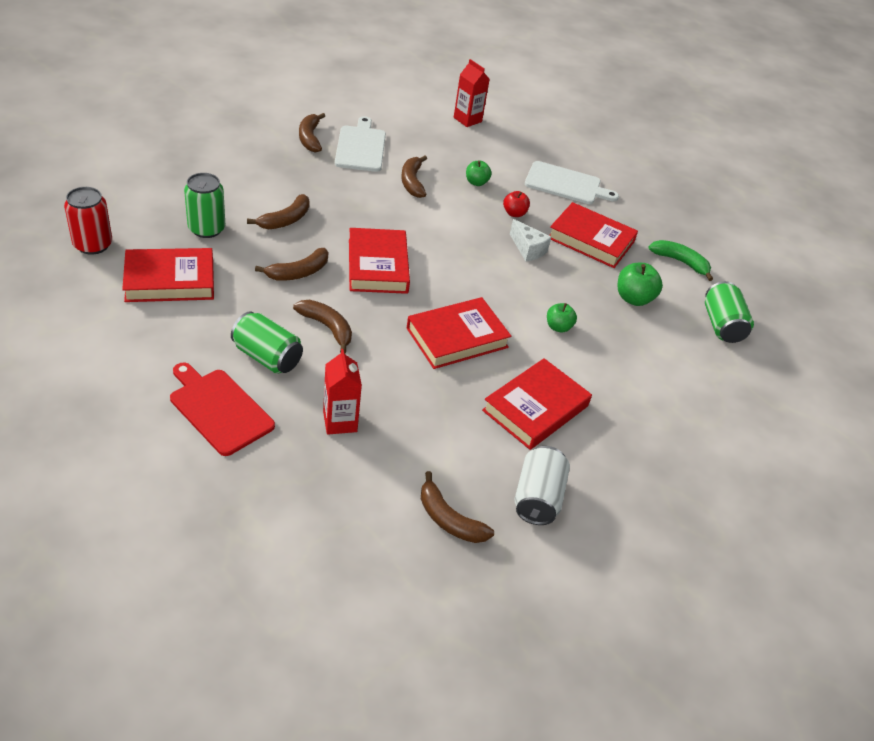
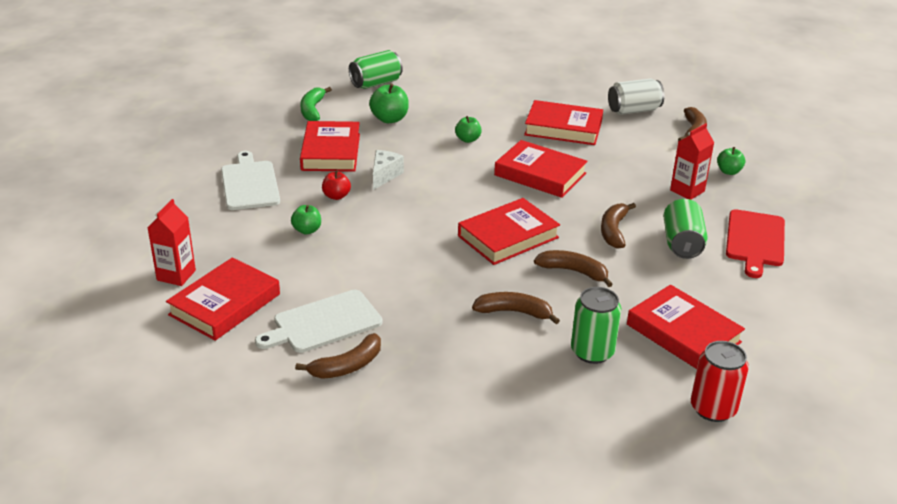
camera: 115 degrees left, 10 degrees down
brown banana [401,156,427,198] -> none
none -> red book [166,257,280,341]
none -> green apple [717,147,745,175]

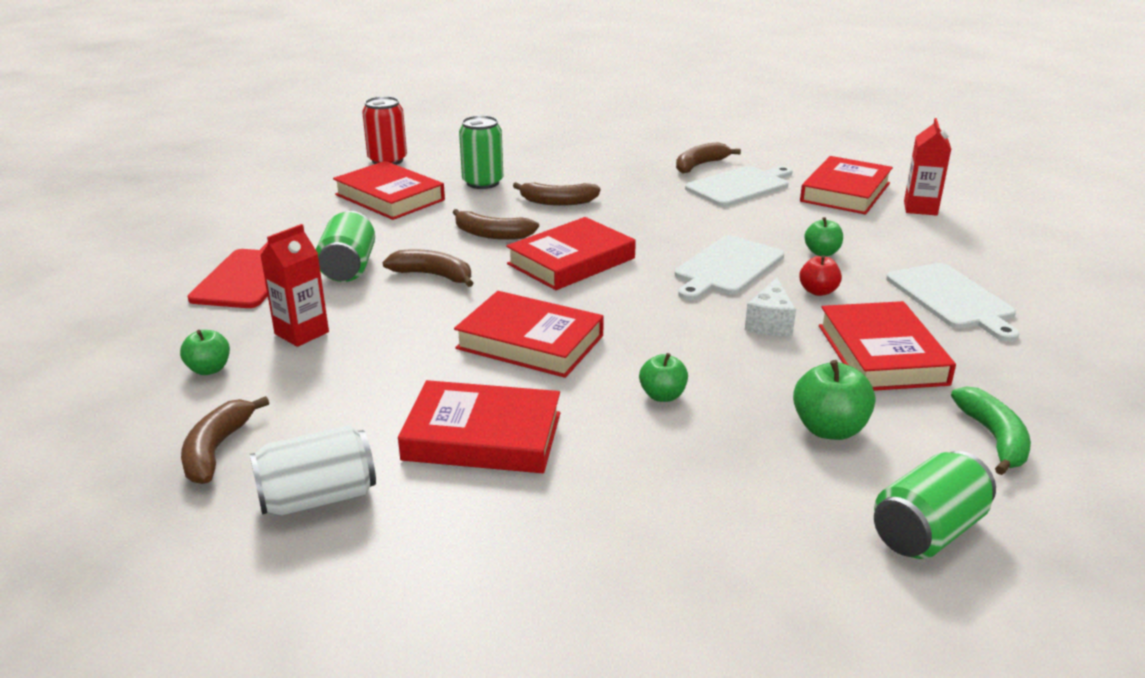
camera: 175 degrees right, 5 degrees down
brown banana [601,203,636,249] -> brown banana turned 75 degrees counterclockwise [383,249,473,287]
none -> white cutting board [675,235,784,300]

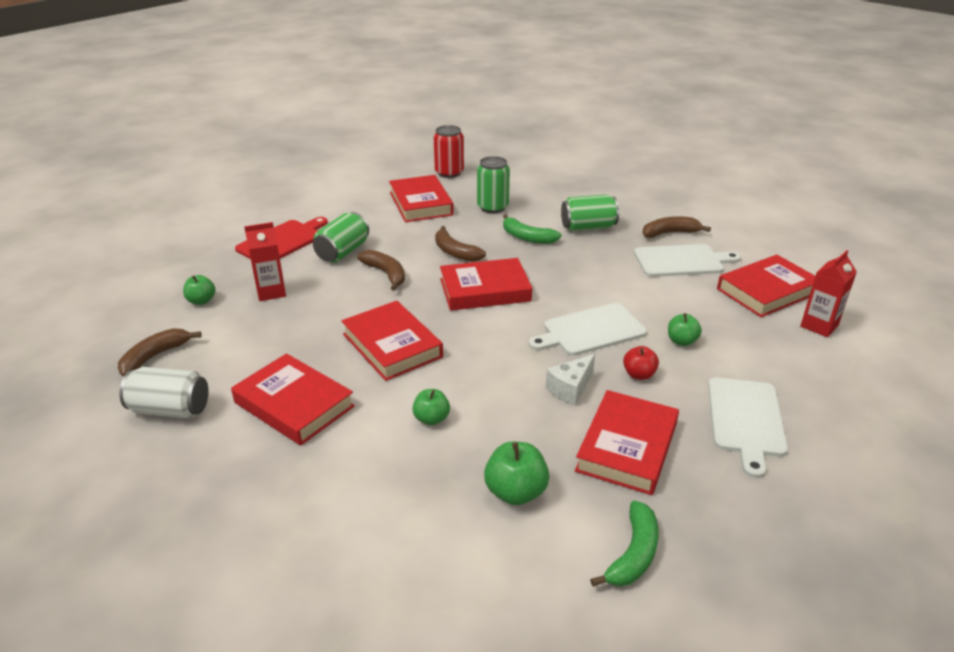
camera: 30 degrees right, 5 degrees up
brown banana [513,182,601,206] -> green banana [503,214,562,244]
green can [874,451,996,559] -> green can moved to [561,195,619,231]

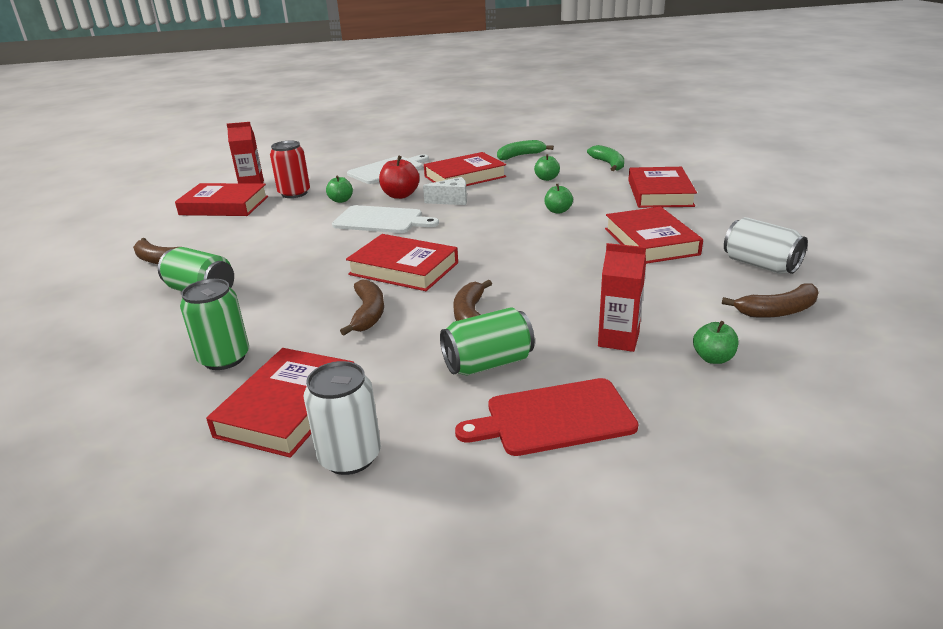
camera: 140 degrees left, 5 degrees down
red book [341,301,443,381] -> red book moved to [628,167,697,208]
red can [434,125,464,178] -> red can moved to [270,141,310,198]
green apple [484,442,549,505] -> green apple [534,154,560,181], size x0.65
green banana [503,214,562,244] -> green banana moved to [587,145,624,171]
red apple [623,346,659,380] -> red apple [379,156,420,199], size x1.54
white cutting board [634,244,741,277] -> none
none -> white can [304,361,381,475]

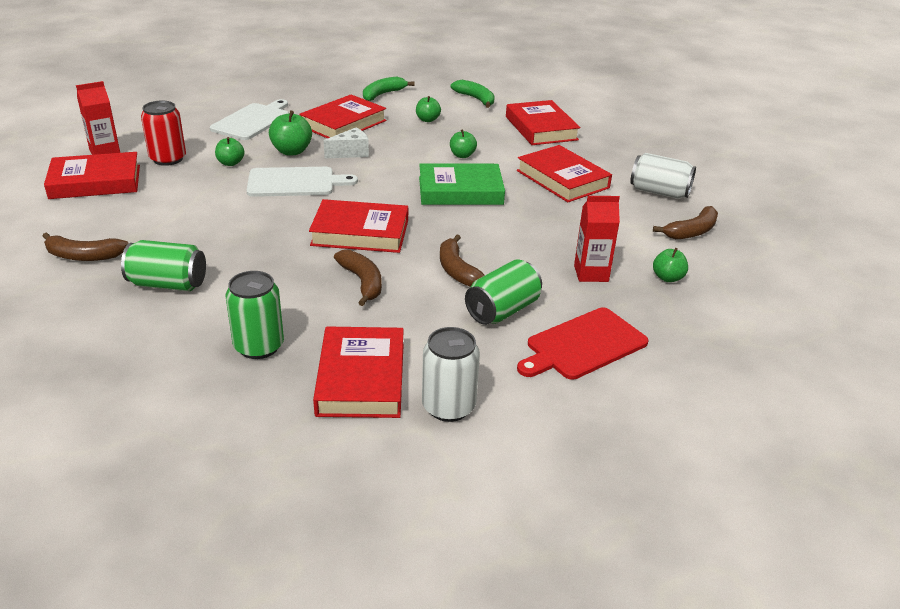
camera: 25 degrees left, 5 degrees up
red apple [379,156,420,199] -> green apple [269,110,312,155]
none -> green book [419,163,505,205]

